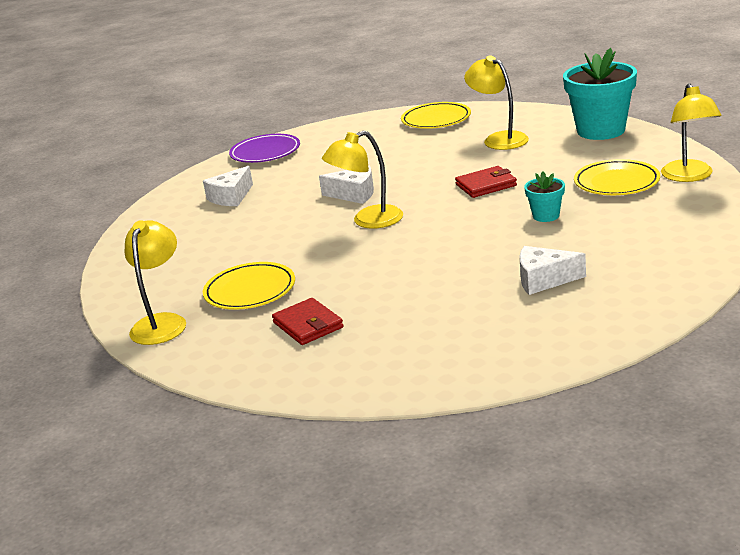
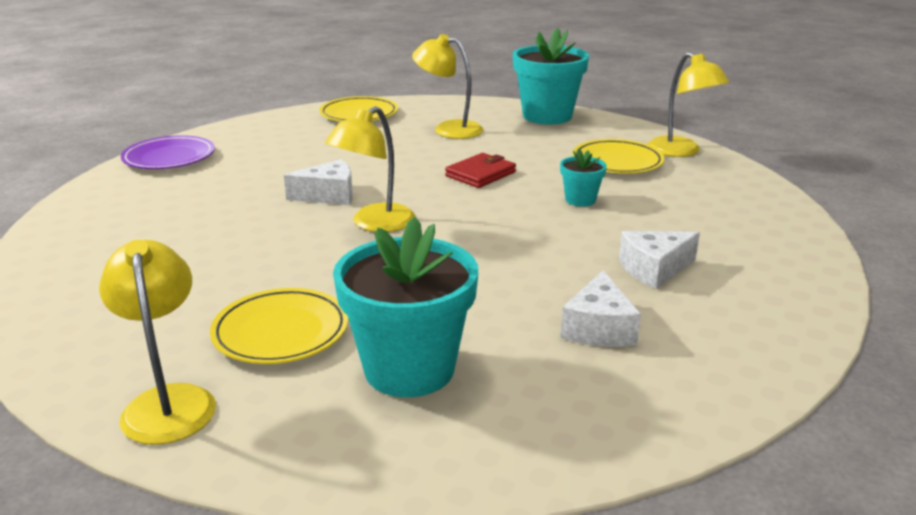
camera: 30 degrees left, 0 degrees up
white cheese [203,166,253,206] -> white cheese moved to [561,270,641,347]
red wallet [272,298,344,345] -> turquoise flower pot [333,217,478,397]

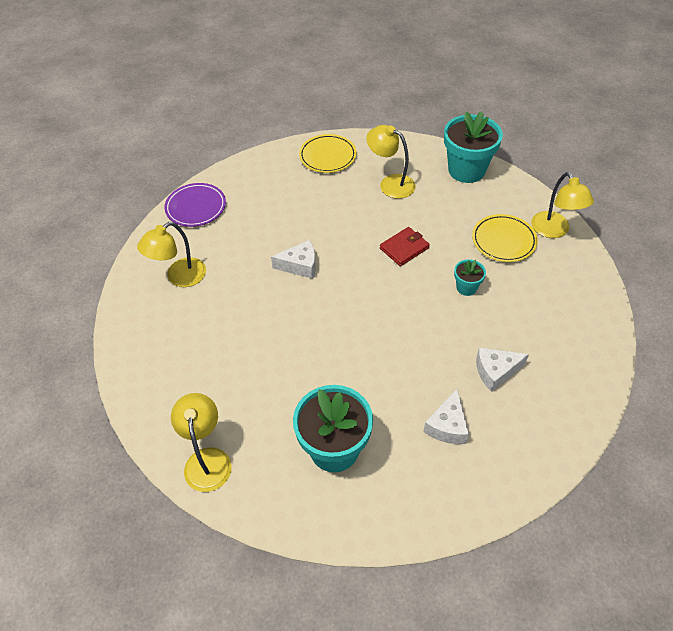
camera: 10 degrees right, 25 degrees up
yellow plate [210,288,348,364] -> none
yellow lamp [325,106,415,232] -> yellow lamp moved to [137,222,206,287]

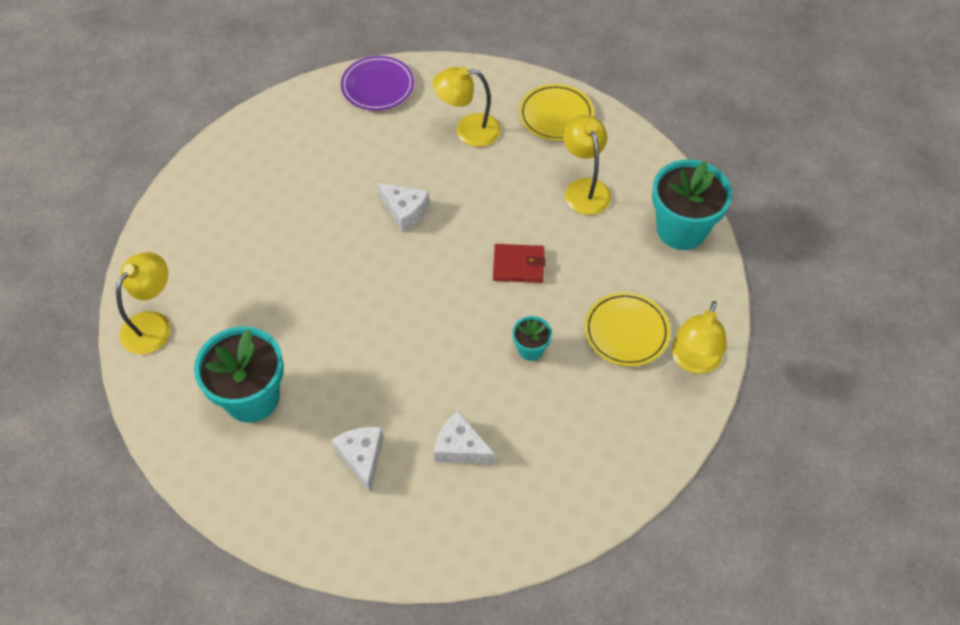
camera: 40 degrees right, 5 degrees up
yellow lamp [137,222,206,287] -> yellow lamp moved to [433,66,501,147]
white cheese [423,389,469,444] -> white cheese turned 105 degrees clockwise [332,427,384,492]

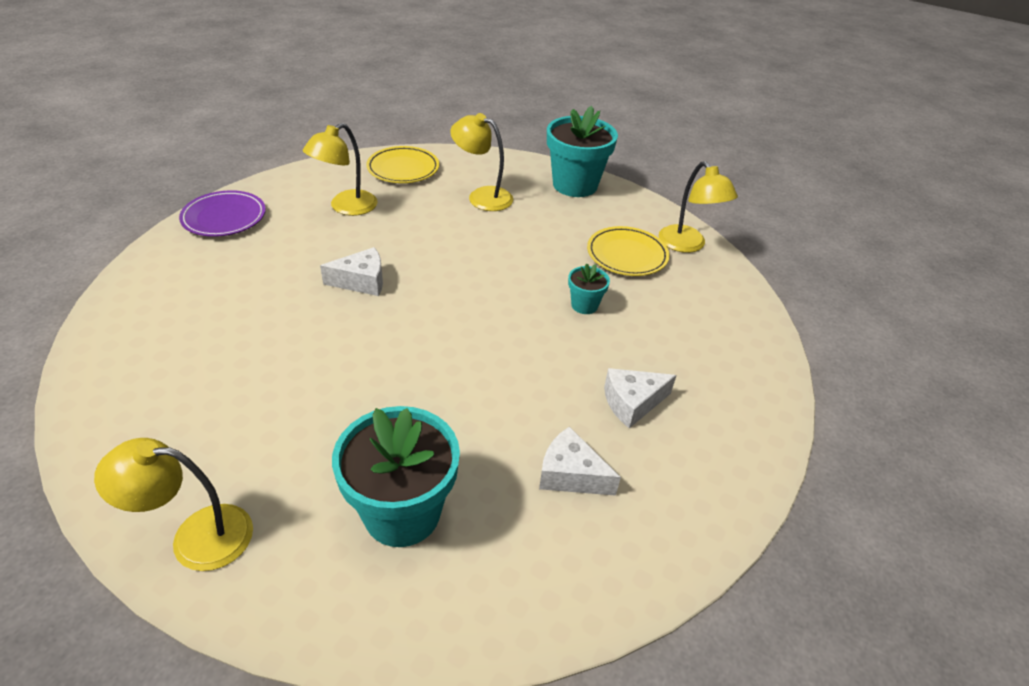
camera: 50 degrees left, 15 degrees down
yellow lamp [116,252,171,355] -> yellow lamp turned 75 degrees counterclockwise [94,438,253,571]
red wallet [493,244,546,283] -> none

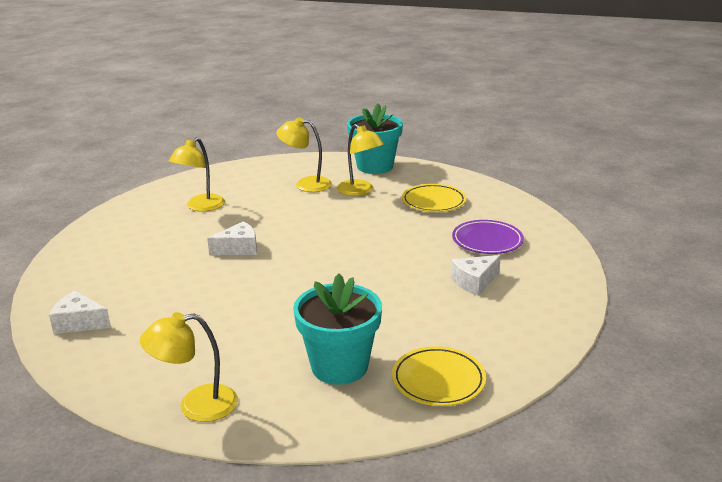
camera: 10 degrees left, 15 degrees down
purple plate [179,190,266,237] -> purple plate moved to [452,220,524,254]
yellow plate [367,146,439,183] -> yellow plate moved to [392,346,486,406]
white cheese [539,426,621,496] -> white cheese moved to [49,291,111,334]
turquoise flower pot [568,263,610,314] -> none
yellow lamp [659,161,738,253] -> yellow lamp moved to [337,124,384,196]

